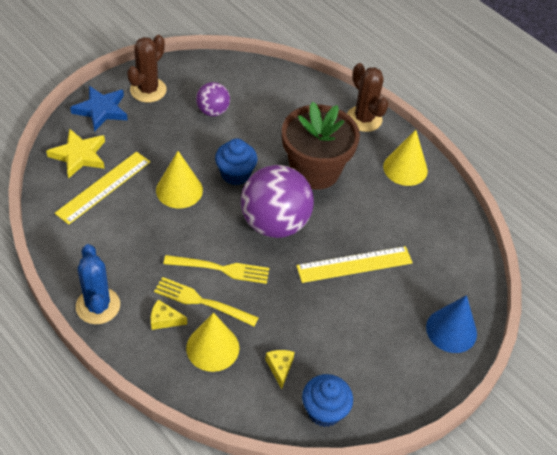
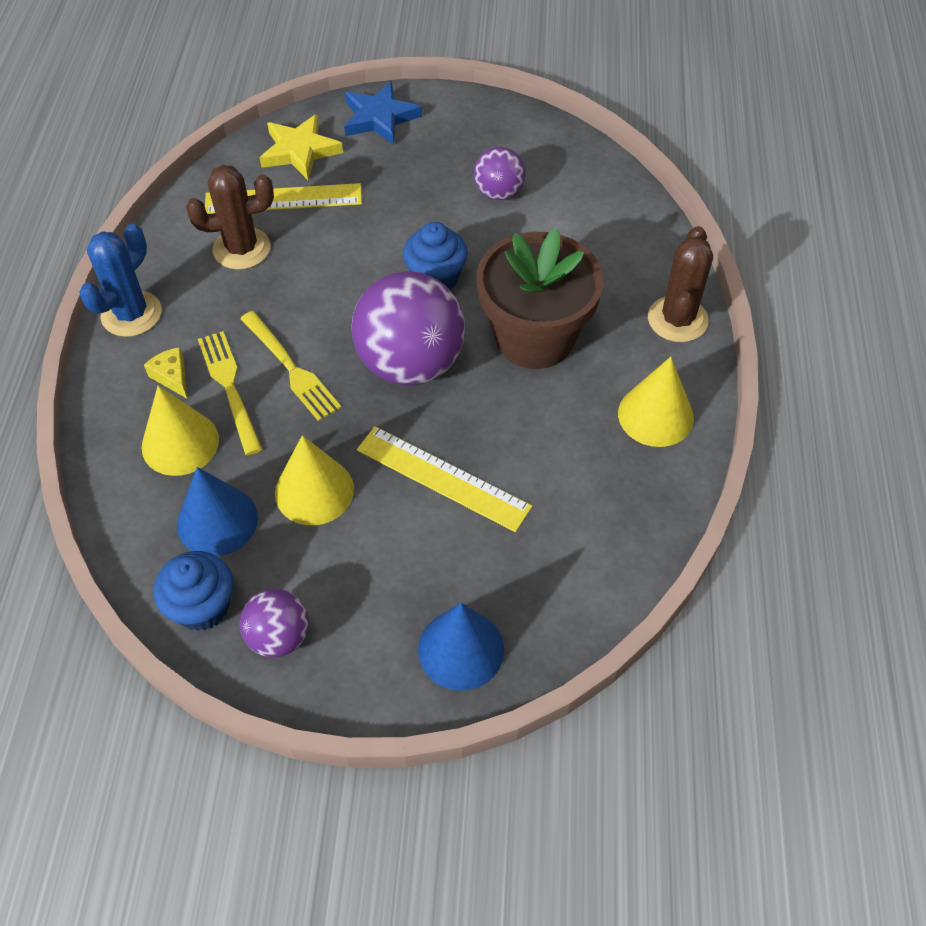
camera: 50 degrees right, 5 degrees up
brown cactus [127,35,167,103] -> brown cactus moved to [186,165,274,270]
yellow cone [156,151,203,208] -> yellow cone moved to [275,435,354,525]
yellow cheese [265,350,295,389] -> blue cone [177,467,258,557]
none -> purple ball [240,589,309,657]

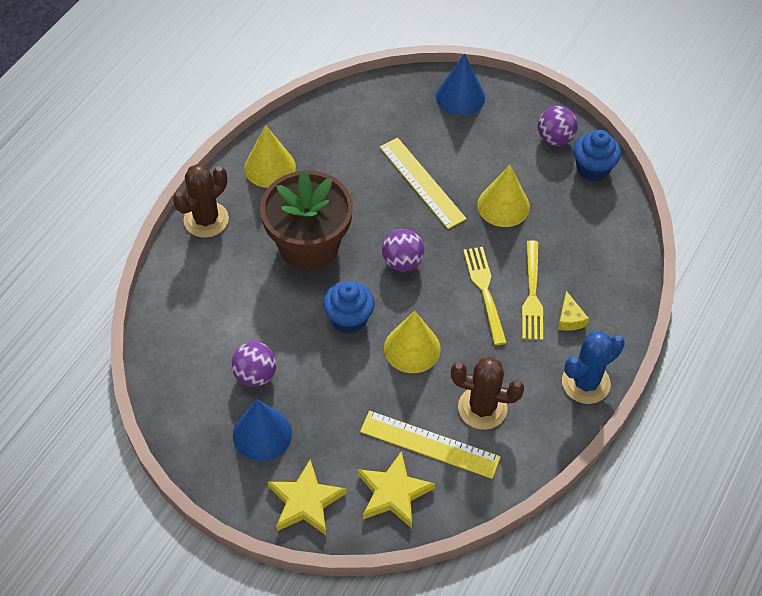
camera: 155 degrees left, 0 degrees up
yellow cone [142,385,219,476] -> yellow cone moved to [384,311,441,373]
blue cone [177,467,258,557] -> blue cone moved to [233,399,292,461]
blue star [344,81,422,145] -> yellow star [268,459,347,535]
purple ball [351,271,465,386] -> purple ball [382,229,424,271], size x0.52

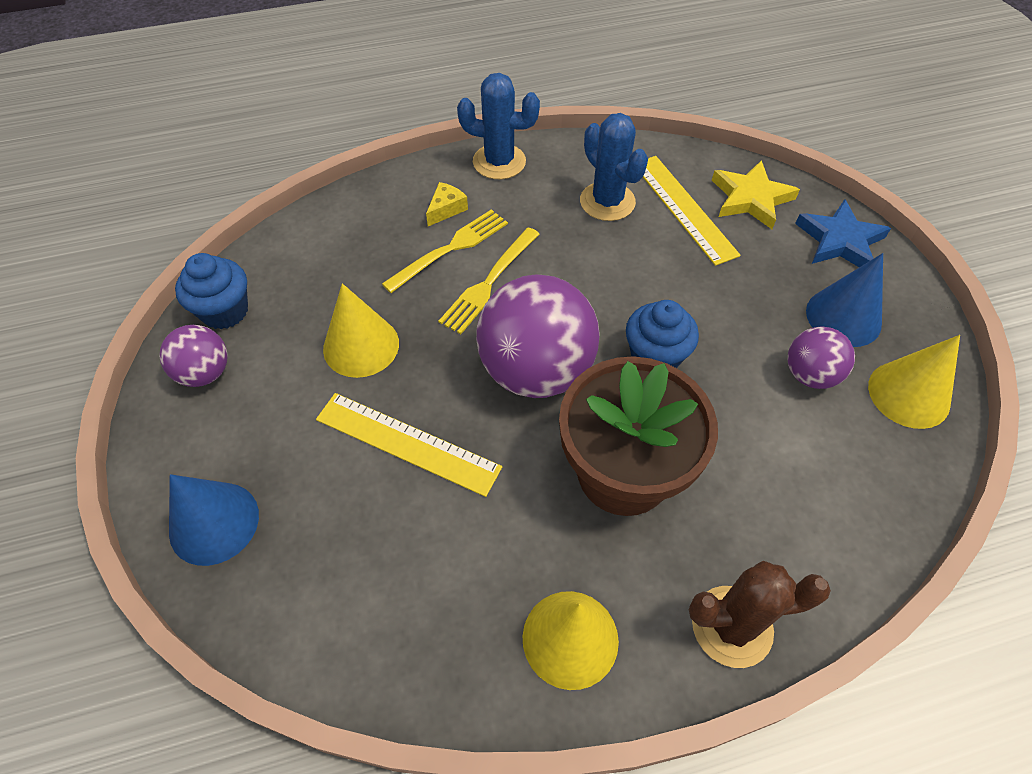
camera: 135 degrees left, 0 degrees up
yellow star [268,459,347,535] -> blue star [795,199,891,267]
yellow ruler [380,138,467,229] -> yellow ruler turned 75 degrees counterclockwise [316,393,502,497]
purple ball [382,229,424,271] -> purple ball [476,274,600,398], size x1.91
yellow cone [384,311,441,373] -> yellow cone moved to [868,335,960,429]
brown cactus [451,357,524,430] -> blue cactus [580,113,648,221]

